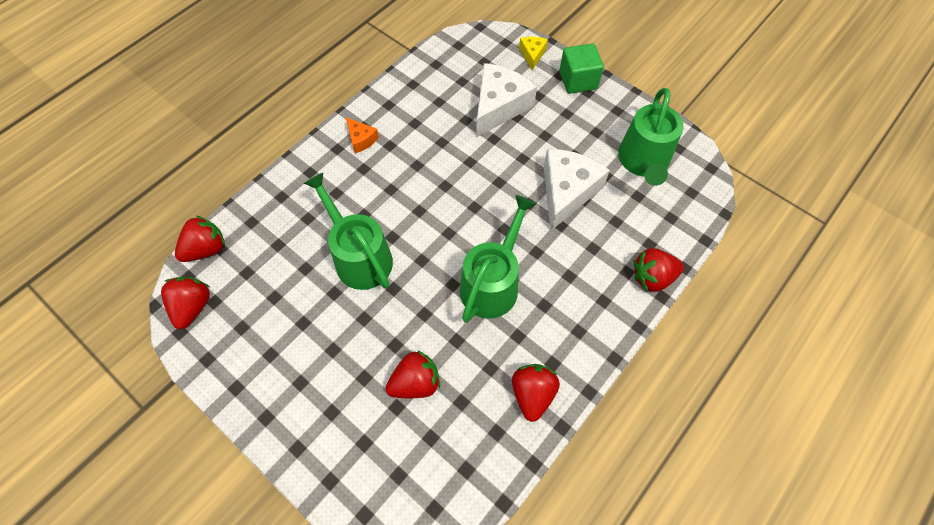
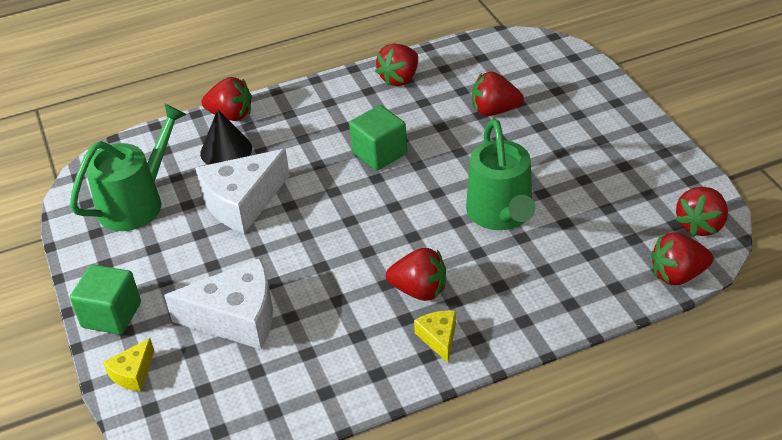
camera: 150 degrees left, 20 degrees down
orange cheese [346,117,379,153] -> yellow cheese [414,311,456,363]
green watering can [460,195,536,323] -> green cube [349,105,407,170]
white cheese [476,63,537,138] -> white cheese turned 150 degrees counterclockwise [164,258,273,349]
none -> black cone [200,109,252,165]
none -> red strawberry [386,248,446,301]

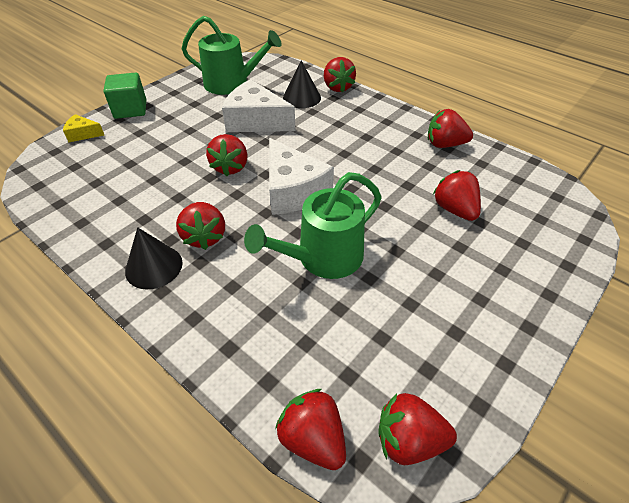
camera: 60 degrees right, 5 degrees up
white cheese [164,258,273,349] -> white cheese moved to [269,138,334,215]
green cube [349,105,407,170] -> none
yellow cheese [414,311,456,363] -> black cone [125,227,183,289]
none -> red strawberry [206,134,248,176]

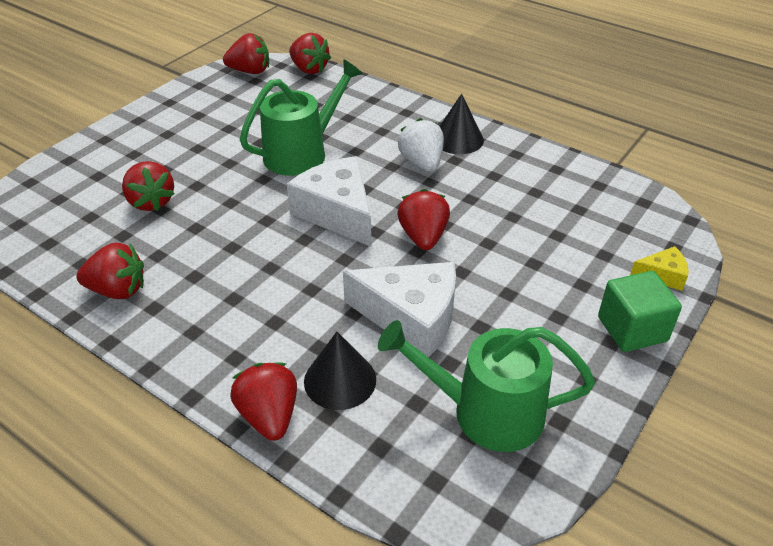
camera: 175 degrees right, 5 degrees down
red strawberry [176,202,225,250] -> white strawberry [398,118,444,172]

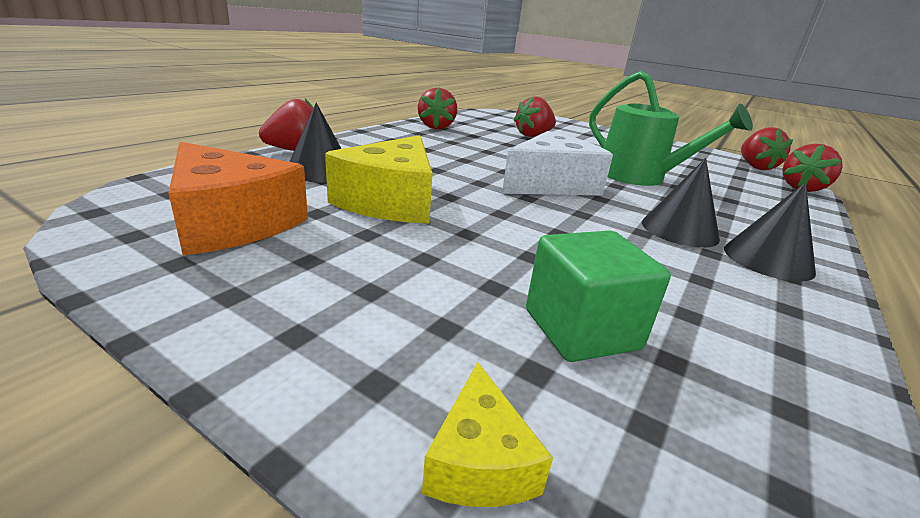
camera: 85 degrees right, 15 degrees down
white cheese [343,262,456,358] -> yellow cheese [325,135,433,224]
green watering can [378,320,595,452] -> orange cheese [169,142,308,256]
red strawberry [397,189,450,250] -> none
white strawberry [398,118,444,172] -> black cone [642,158,720,248]
green cube [598,271,682,352] -> green cube moved to [526,230,671,362]

